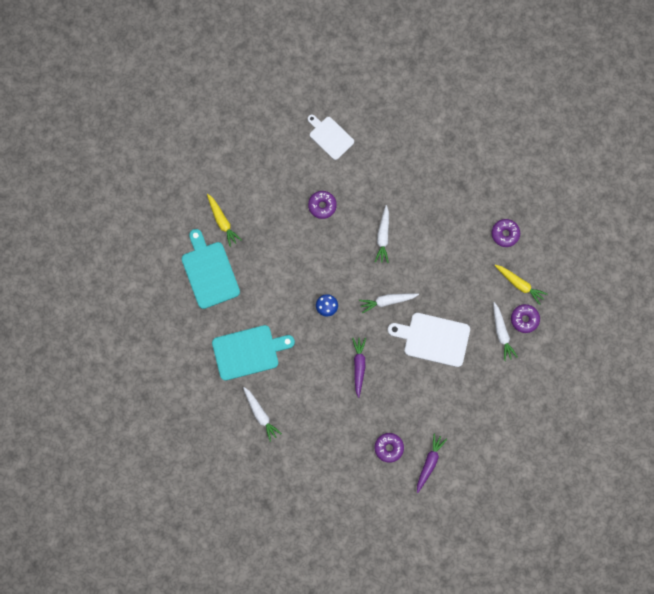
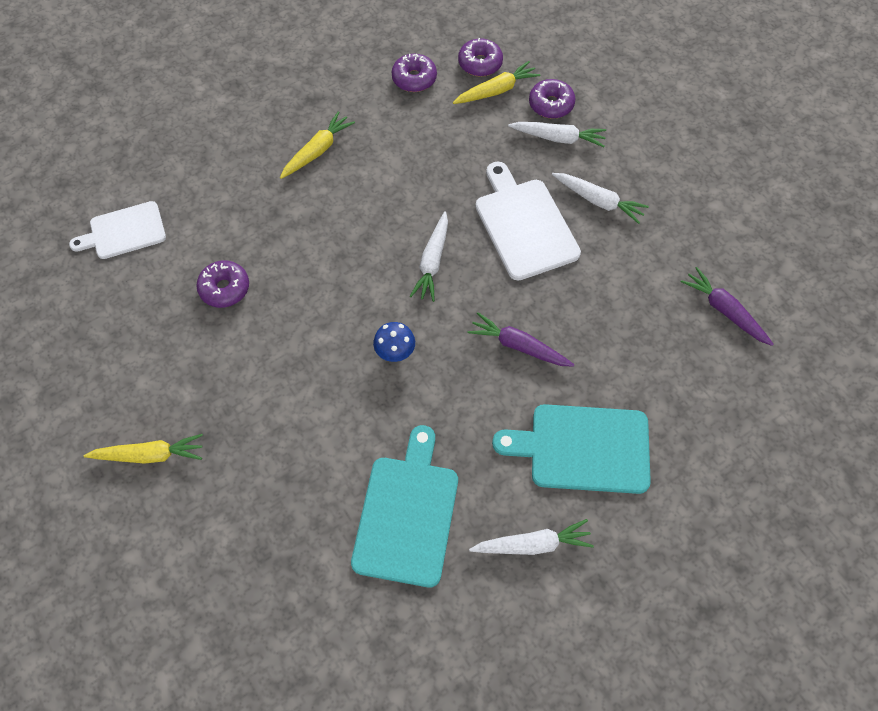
camera: 65 degrees left, 15 degrees down
turquoise cutting board [182,229,240,309] -> turquoise cutting board moved to [492,404,651,494]
purple donut [374,433,404,463] -> purple donut moved to [458,38,503,77]
white carrot [375,205,389,263] -> white carrot moved to [552,173,649,224]
white cutting board [388,313,470,367] -> white cutting board turned 120 degrees clockwise [476,162,581,281]
none -> yellow carrot [280,111,355,179]

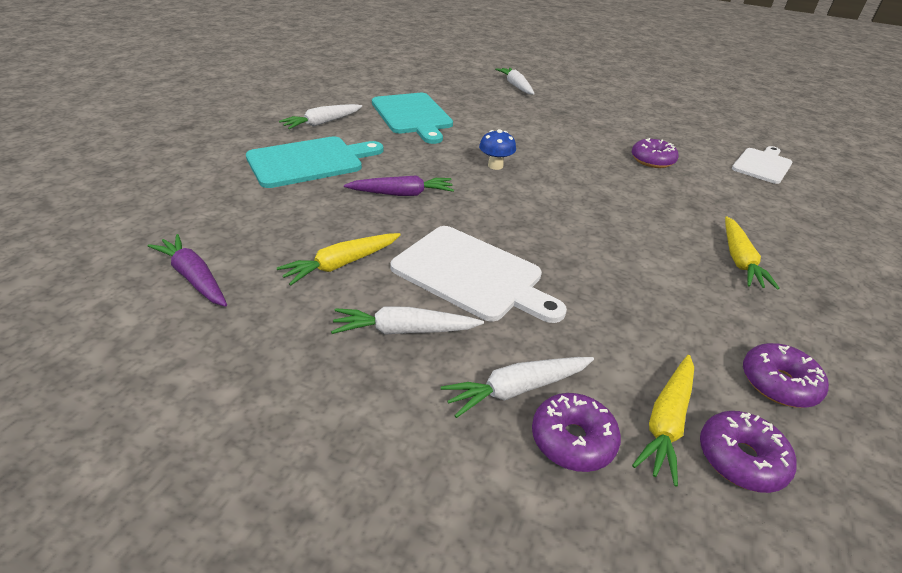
camera: 145 degrees right, 25 degrees down
yellow carrot [83,434,203,463] -> yellow carrot moved to [277,233,401,286]
white carrot [410,211,448,302] -> white carrot moved to [495,67,535,95]
purple carrot [681,267,773,346] -> purple carrot turned 150 degrees counterclockwise [148,234,227,307]

